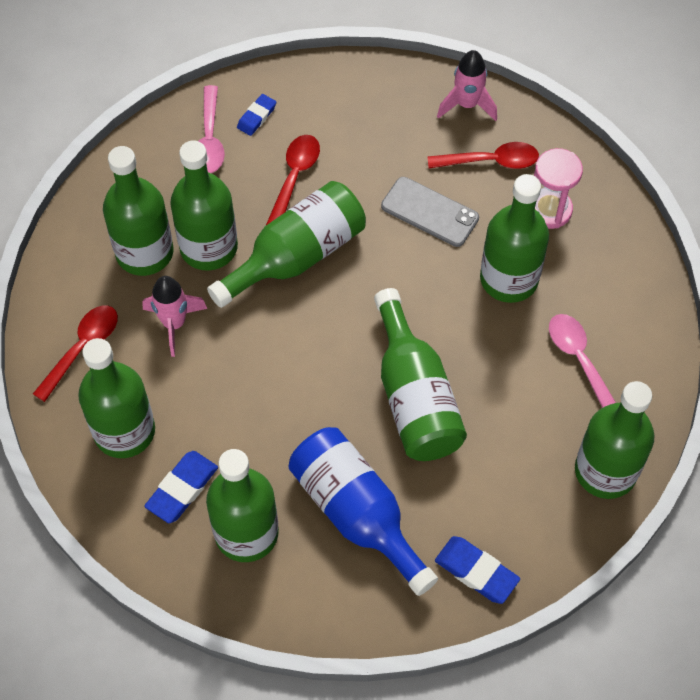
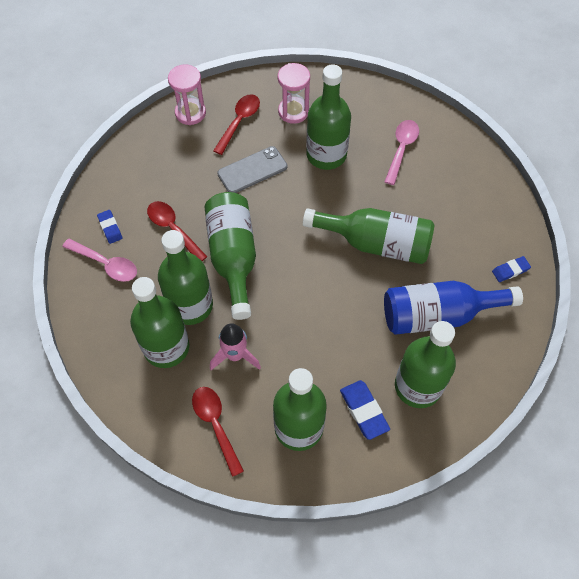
camera: 60 degrees left, 0 degrees up
blue eraser [435,536,520,604] -> blue eraser [492,256,531,282], size x0.64
pink rocket [437,50,497,121] -> pink hourglass [168,64,206,125]
pink spoon [549,314,616,408] -> pink spoon turned 105 degrees clockwise [384,120,419,185]
green bottle [575,381,654,499] -> none

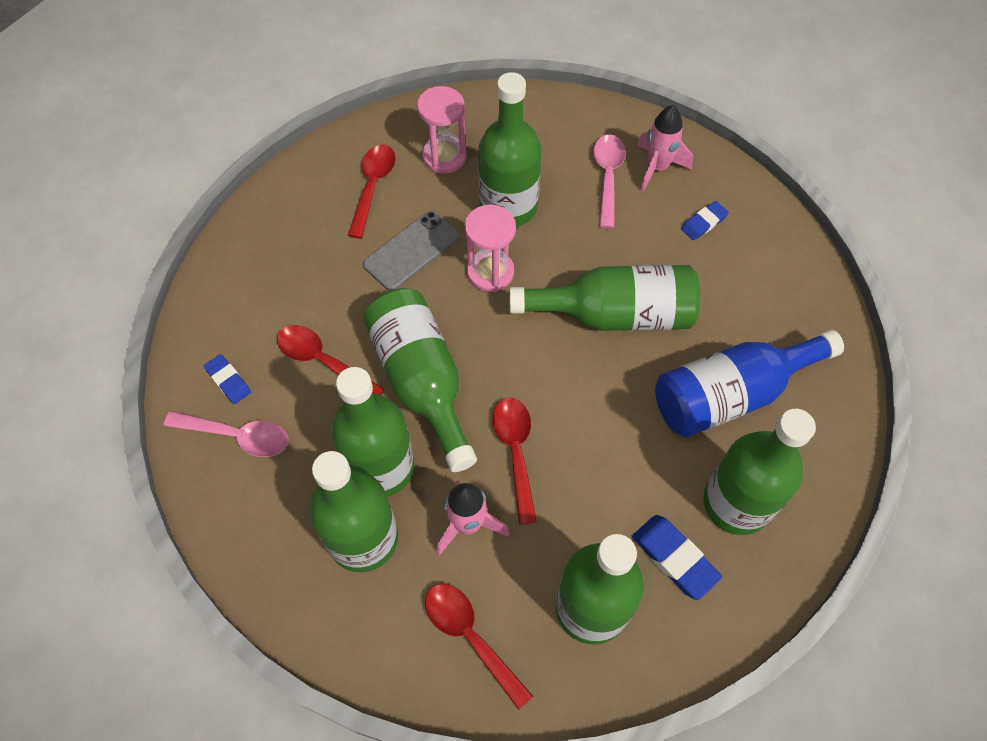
camera: 15 degrees left, 0 degrees up
pink hourglass [168,64,206,125] -> pink hourglass moved to [465,205,516,292]
blue eraser [492,256,531,282] -> blue eraser moved to [681,201,729,241]
none -> red spoon [493,398,537,525]
none -> pink rocket [637,105,693,192]

